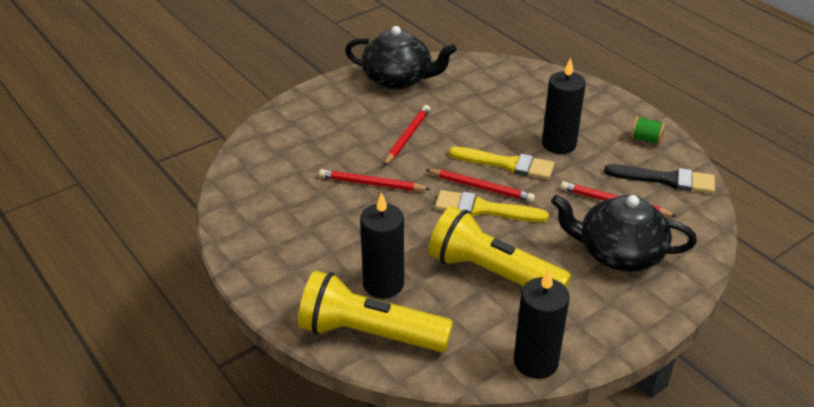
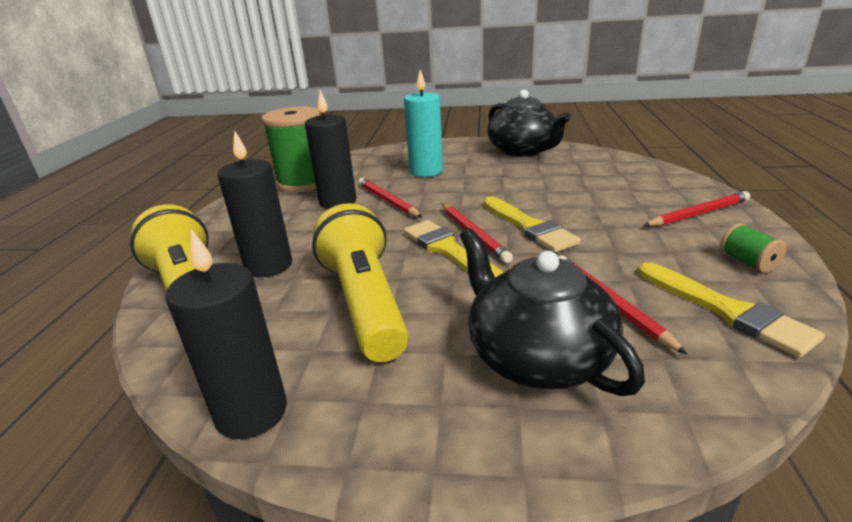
camera: 45 degrees right, 10 degrees down
red pencil [384,105,430,166] -> red pencil moved to [643,191,750,226]
black candle [542,58,586,154] -> black candle moved to [305,90,356,209]
black brush [604,164,715,194] -> yellow brush [638,262,825,358]
none -> green spool [261,106,320,192]
none -> turquoise candle [404,70,443,177]

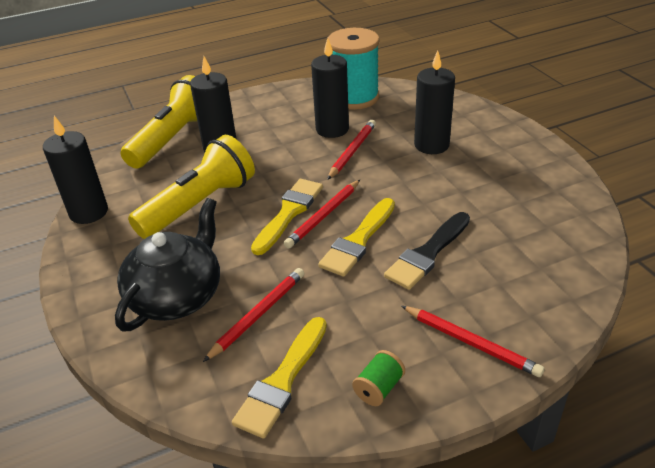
camera: 60 degrees right, 10 degrees up
green spool [261,106,320,192] -> turquoise spool [328,28,379,110]
turquoise candle [404,70,443,177] -> black candle [414,50,455,154]
black teapot [487,90,571,157] -> none
none -> black brush [384,212,470,290]

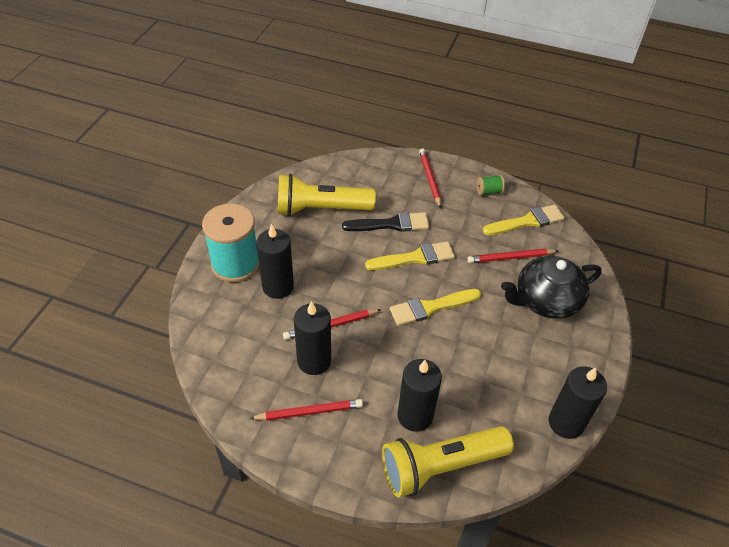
camera: 140 degrees left, 10 degrees up
yellow flashlight [128,135,255,239] -> yellow flashlight moved to [278,174,376,216]
red pencil [284,180,360,249] -> red pencil moved to [249,399,363,421]
turquoise spool [328,28,379,110] -> turquoise spool moved to [202,204,259,282]

